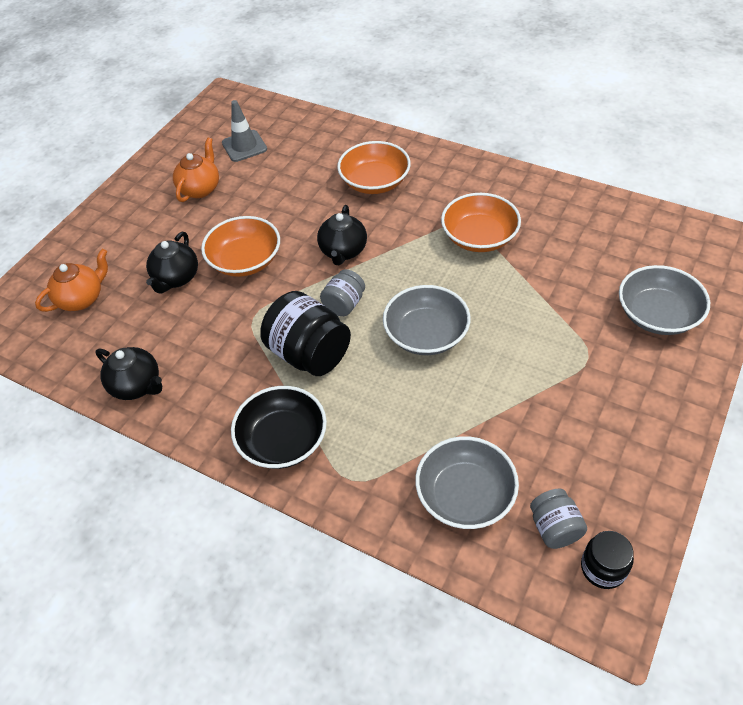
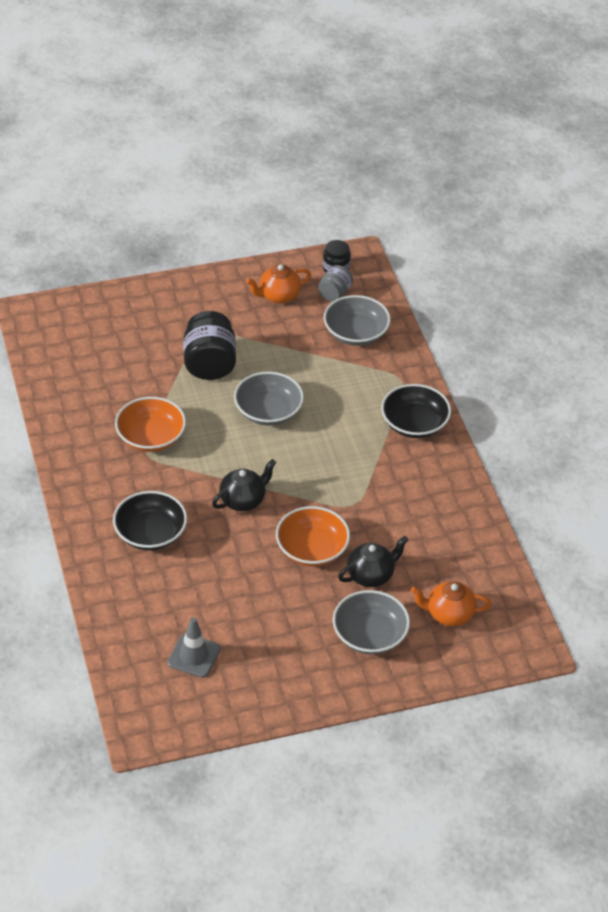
camera: 140 degrees left, 5 degrees down
black teapot [95,347,162,400] -> none
orange teapot [173,138,219,202] -> orange teapot moved to [246,264,311,304]
black jar [260,291,351,376] -> black jar moved to [184,311,236,380]
grey jar [320,269,365,316] -> none
orange bowl [337,141,411,194] -> black bowl [113,491,187,550]
grey bowl [619,265,710,335] -> grey bowl moved to [333,590,410,654]

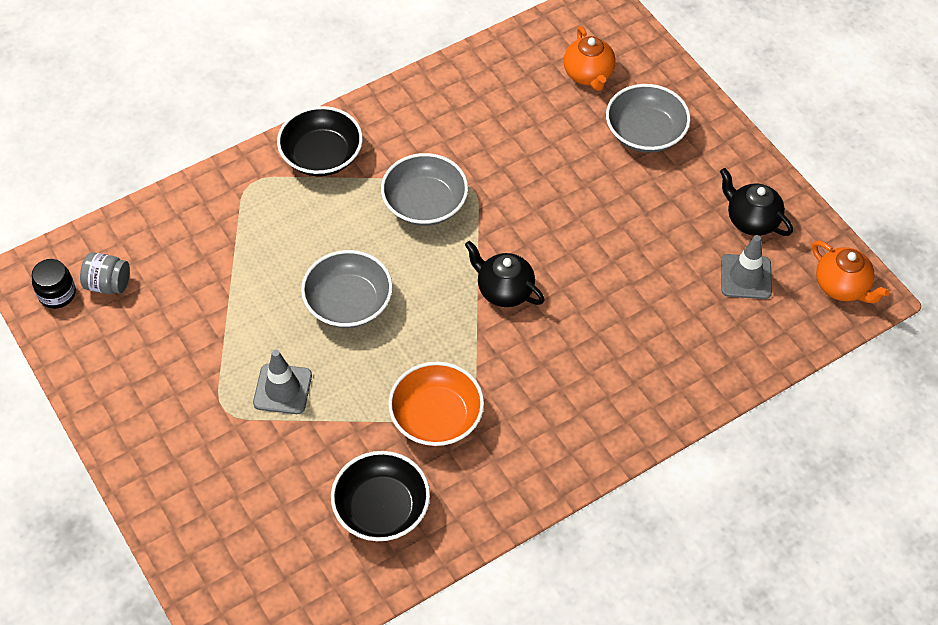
camera: 105 degrees left, 10 degrees up
black bowl [113,491,187,550] -> black bowl moved to [331,451,430,541]
black jar [184,311,236,380] -> grey traffic cone [253,350,312,414]
orange teapot [246,264,311,304] -> orange teapot moved to [812,241,890,303]
orange bowl [276,506,350,566] -> none
grey bowl [324,295,391,346] -> grey bowl moved to [381,153,468,226]
black teapot [338,536,408,587] -> black teapot moved to [720,168,793,236]

